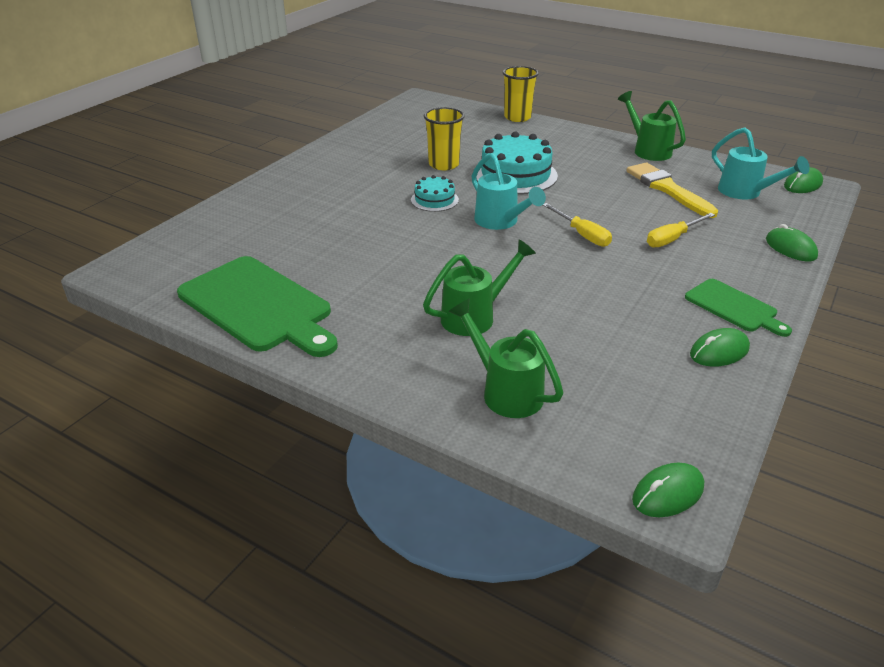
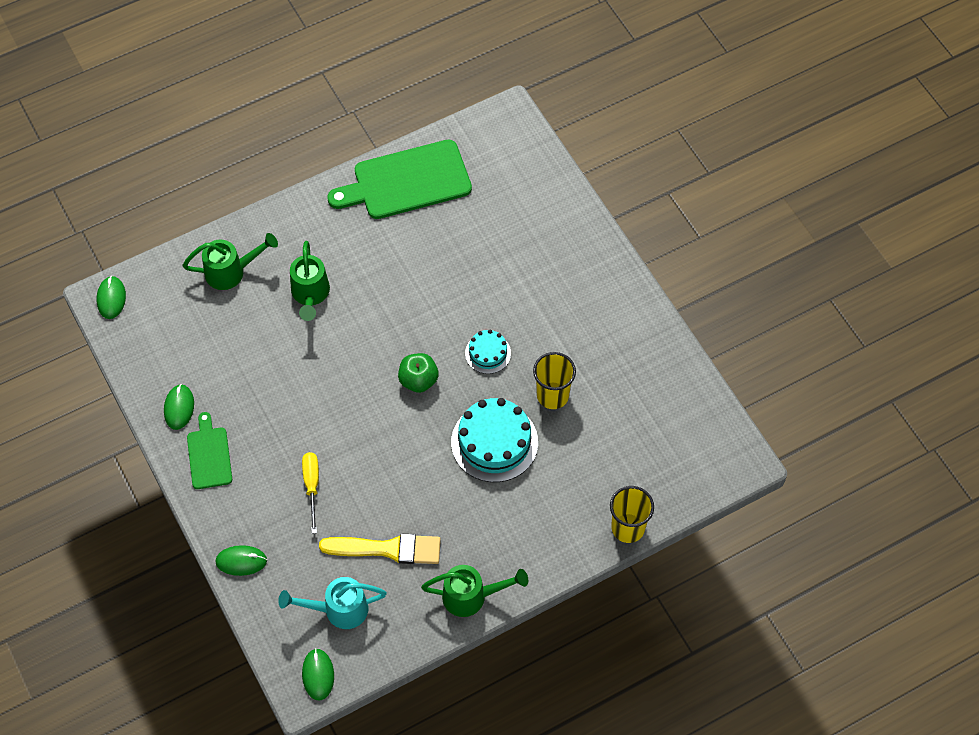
camera: 120 degrees right, 25 degrees up
turquoise watering can [471,153,546,230] -> green apple [398,353,439,393]
yellow screwdriver [543,203,612,247] -> none
green cutting board [685,279,792,337] -> green cutting board turned 90 degrees clockwise [187,412,232,489]

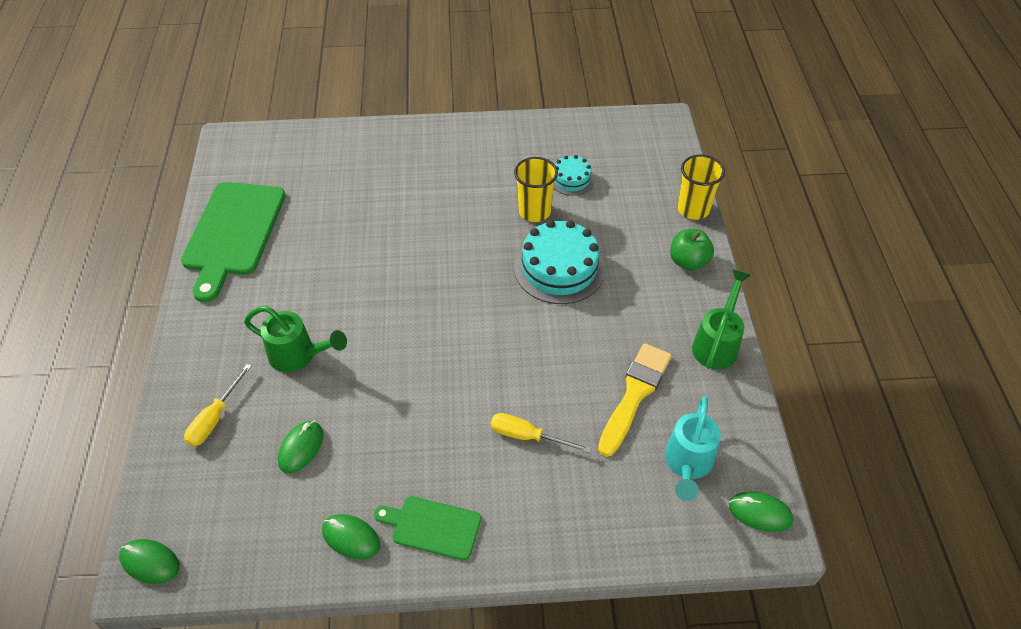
camera: 65 degrees left, 10 degrees down
green watering can [183,233,278,290] -> yellow screwdriver [184,364,252,447]
green mouse [215,545,267,576] -> green mouse moved to [278,421,323,474]
green apple [398,353,439,393] -> green apple moved to [670,229,714,271]
turquoise cake [465,330,511,374] -> turquoise cake moved to [553,155,594,196]

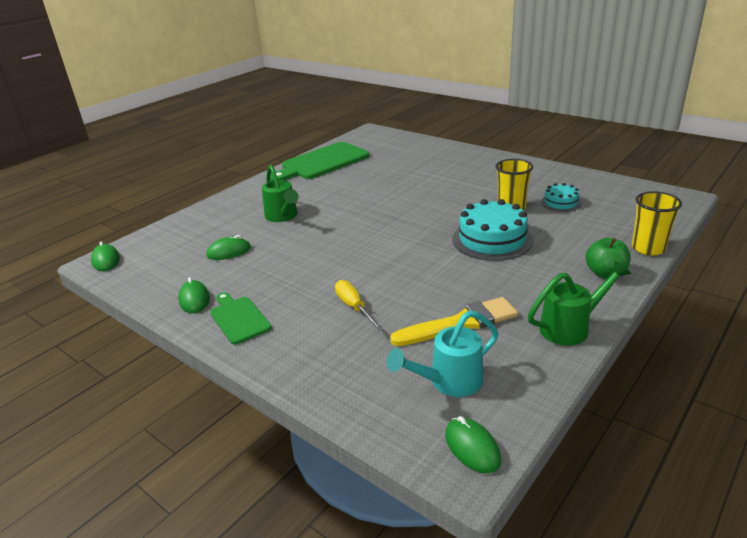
camera: 45 degrees right, 20 degrees down
yellow screwdriver [184,364,252,447] -> none

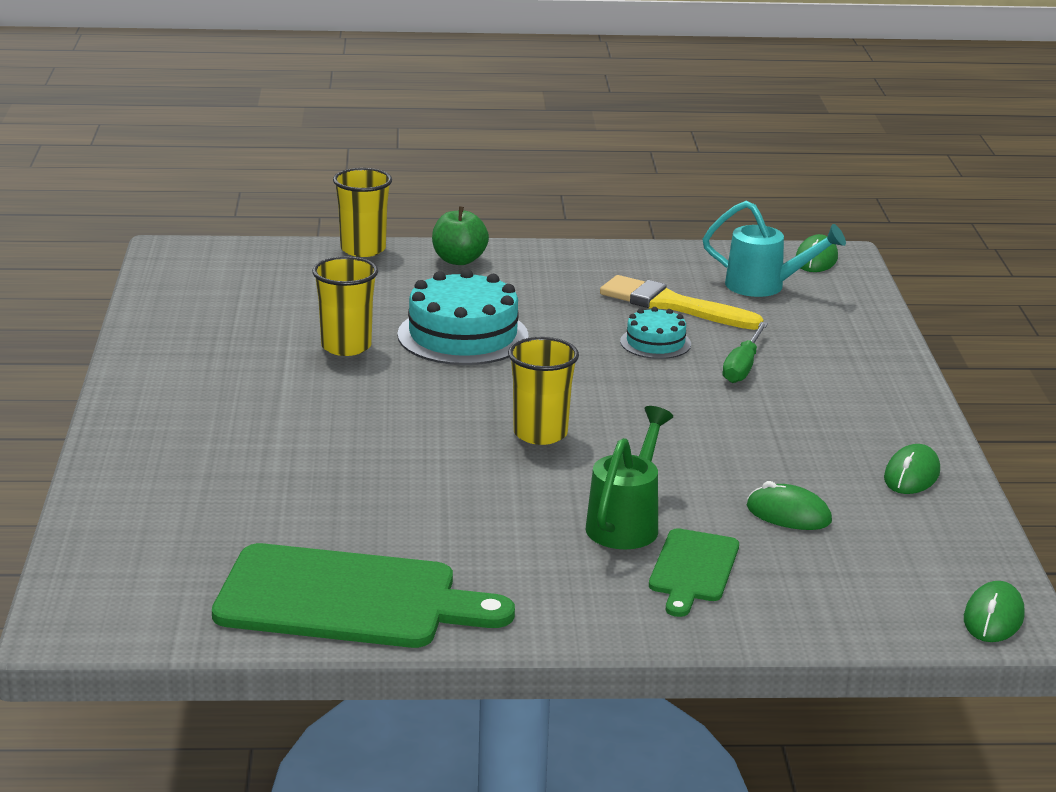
camera: 135 degrees left, 5 degrees down
green cutting board [210,293,272,345] -> green cutting board moved to [649,528,739,617]
yellow screwdriver [335,280,384,331] -> green screwdriver [722,322,768,383]
green watering can [528,261,631,346] -> none
turquoise cake [541,183,582,212] -> turquoise cake moved to [620,307,691,359]
none -> yellow cup [508,337,579,445]

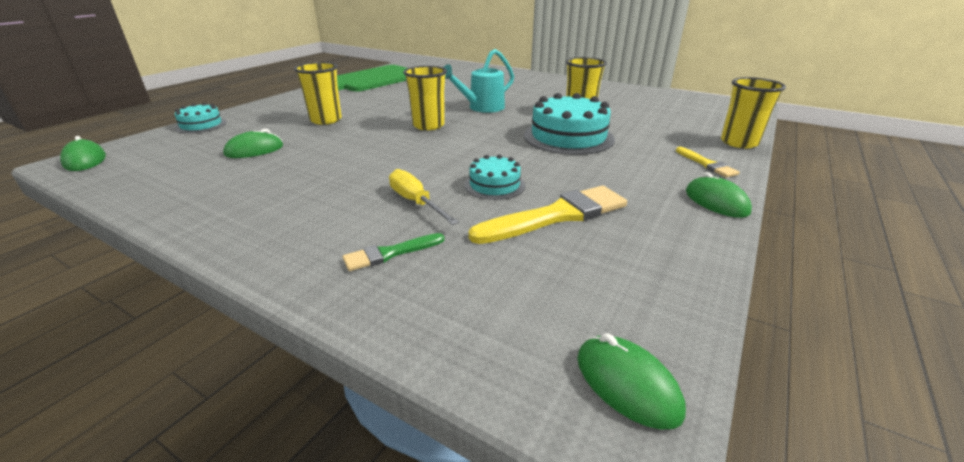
camera: 125 degrees right, 5 degrees up
green apple [432,206,489,265] -> yellow brush [676,147,740,178]
green watering can [586,406,673,549] -> yellow cup [294,62,342,125]
green cutting board [649,528,739,617] -> none
turquoise watering can [703,201,846,297] -> turquoise watering can moved to [443,49,514,113]
green screwdriver [722,322,768,383] -> yellow screwdriver [389,169,459,225]
green mouse [884,444,940,494] -> green mouse moved to [686,172,752,218]
none -> turquoise cake [175,103,227,133]
none -> green brush [343,233,445,271]

